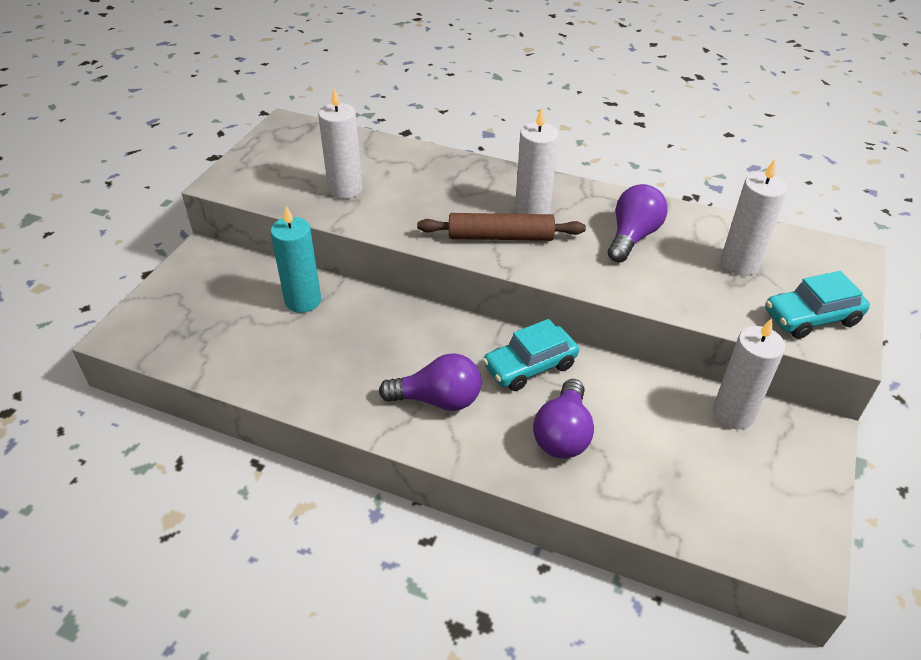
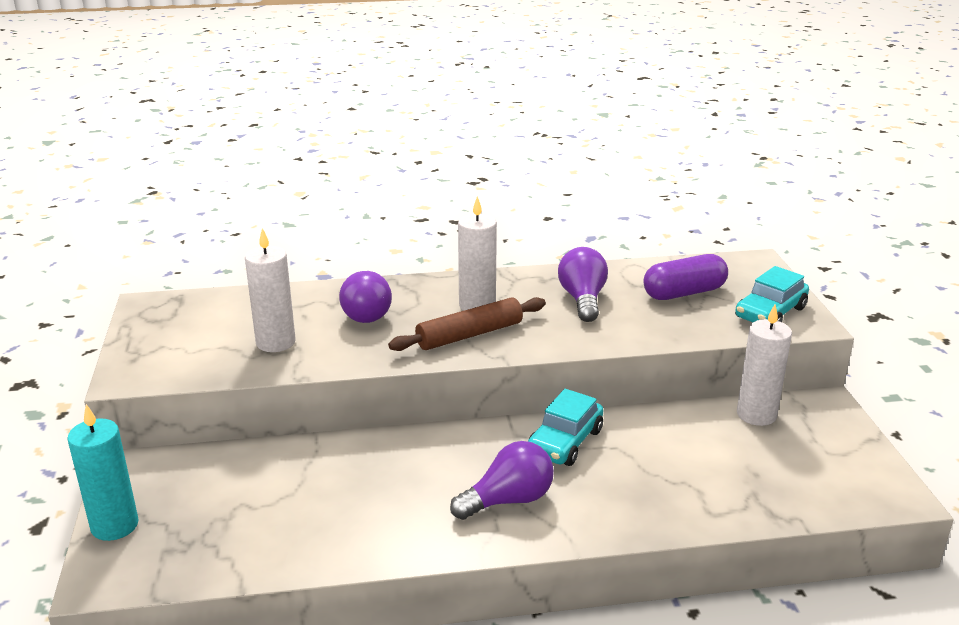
camera: 30 degrees left, 15 degrees down
turquoise candle [271,206,321,313] -> turquoise candle moved to [67,404,139,541]
purple light bulb [533,379,594,459] -> purple light bulb moved to [339,271,392,323]
white candle [721,159,788,276] -> purple capsule [643,254,728,300]

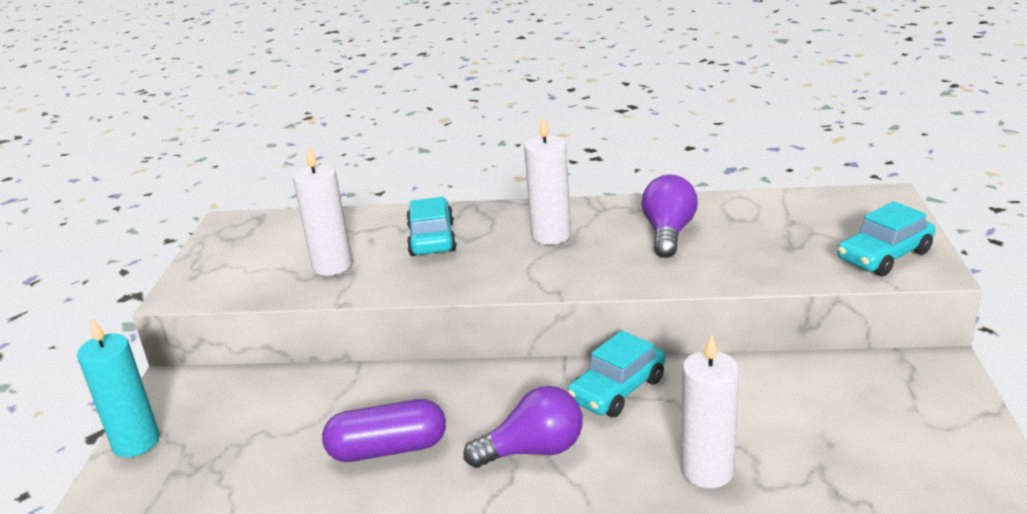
camera: 15 degrees right, 0 degrees up
purple light bulb [339,271,392,323] -> turquoise car [406,197,457,256]
brown rolling pin [388,297,546,351] -> none
purple capsule [643,254,728,300] -> purple capsule moved to [322,399,446,462]
white candle [737,304,792,426] -> white candle moved to [681,334,739,488]

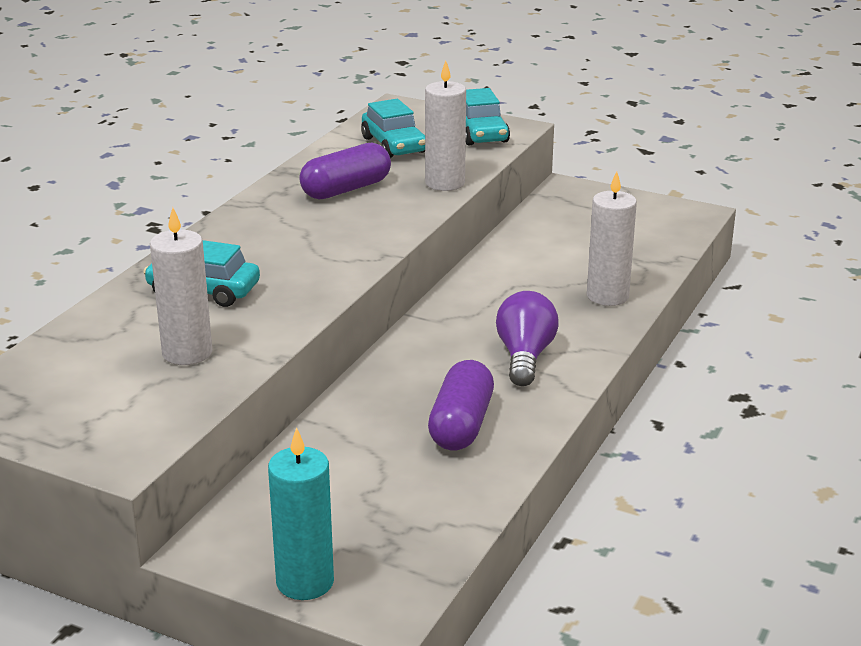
camera: 70 degrees left, 0 degrees up
white candle [524,116,571,245] -> white candle moved to [425,61,466,191]
turquoise car [567,330,665,417] -> turquoise car moved to [361,99,425,158]
purple light bulb [641,174,698,258] -> purple capsule [299,143,391,199]

